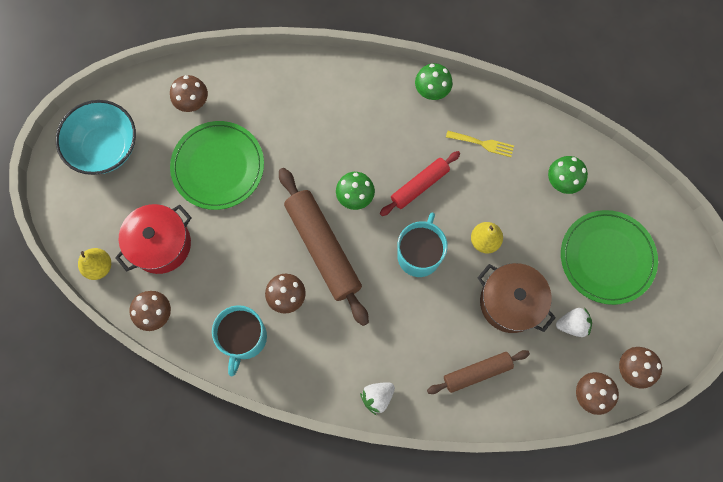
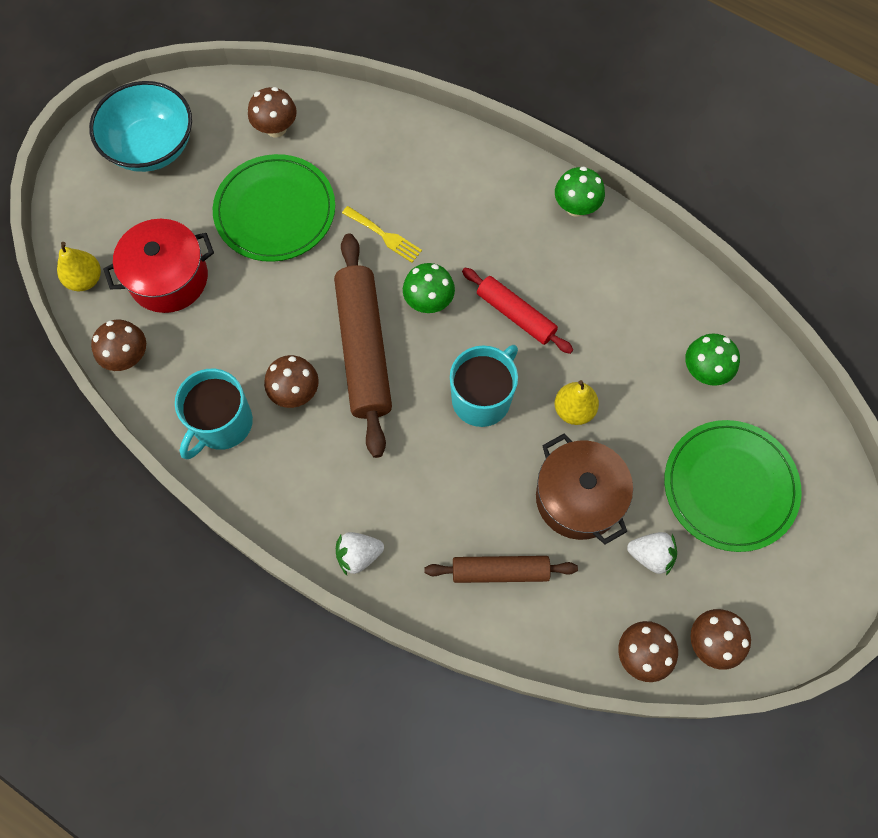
camera: 20 degrees right, 5 degrees down
red rolling pin [380,151,460,216] -> red rolling pin turned 60 degrees clockwise [462,268,573,354]
yellow fork [446,131,514,157] -> yellow fork moved to [342,206,422,263]

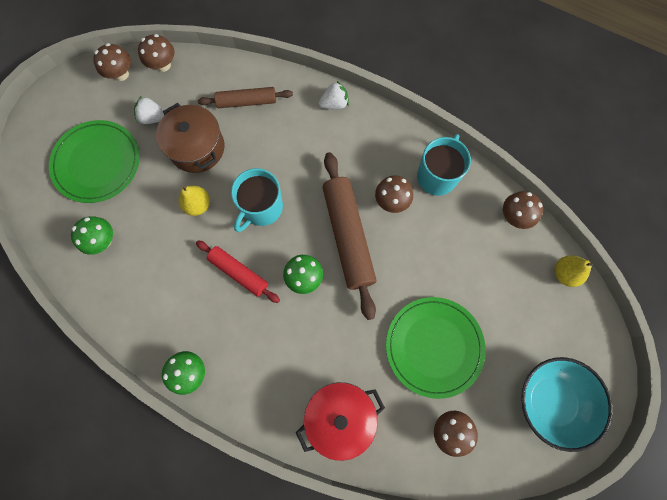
camera: 175 degrees right, 5 degrees up
red pot [103,219,214,313] -> red pot moved to [296,382,385,461]
yellow fork [342,206,422,263] -> none

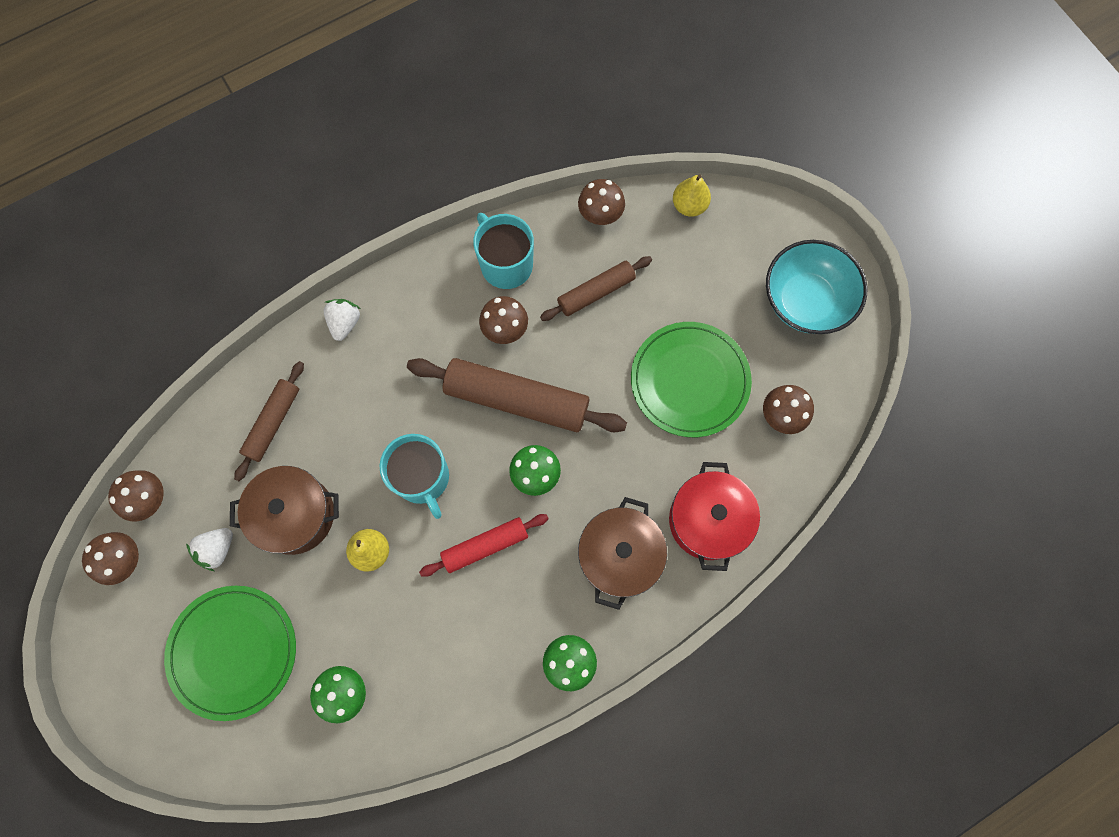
camera: 60 degrees left, 0 degrees up
none -> brown rolling pin [540,256,652,321]
none -> brown pot [578,497,667,610]

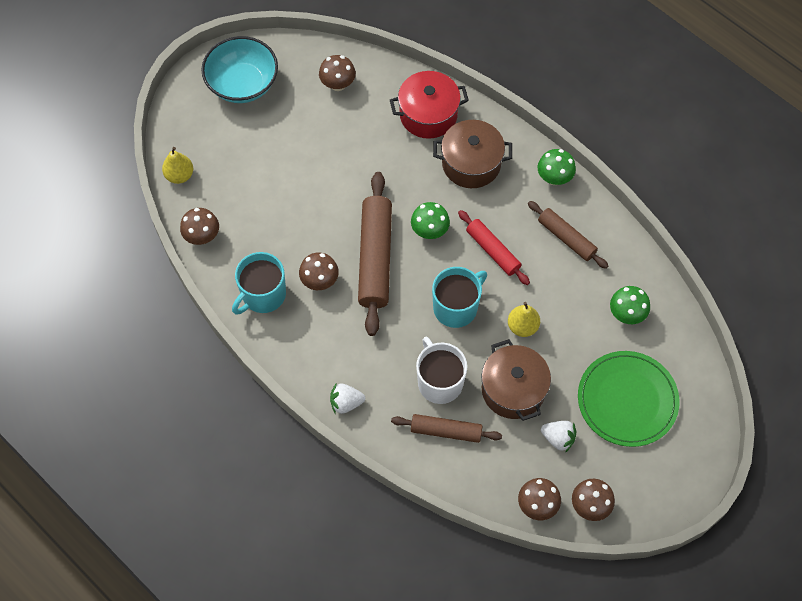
camera: 105 degrees left, 10 degrees down
brown rolling pin [540,256,652,321] -> brown rolling pin moved to [528,201,608,269]
green plate [631,322,752,437] -> none
none -> white mug [416,337,467,404]

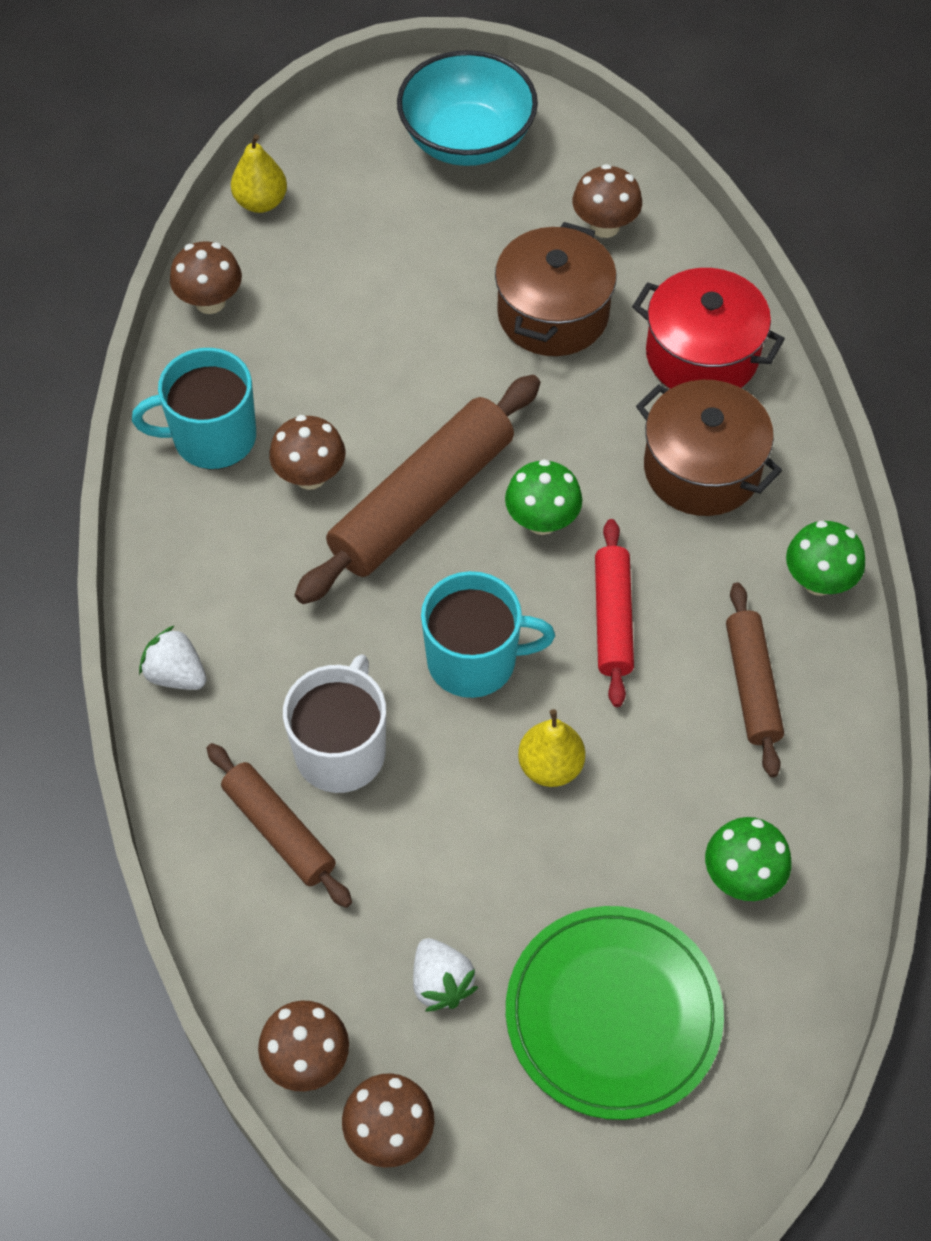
camera: 40 degrees right, 5 degrees down
brown pot [481,339,551,421] -> brown pot moved to [495,222,617,356]

